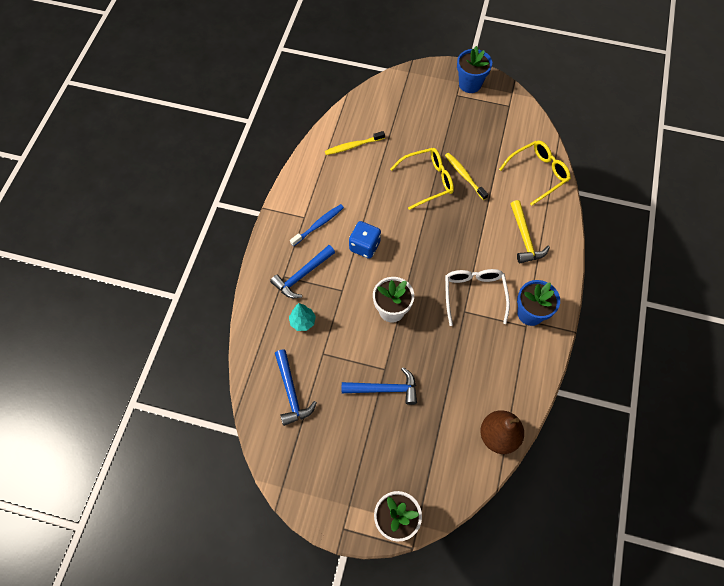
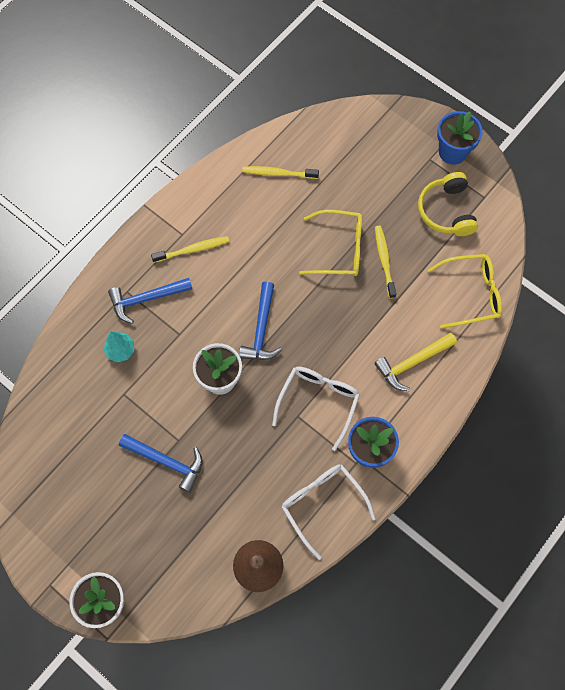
camera: 25 degrees right, 5 degrees up
blue hammer [275,350,317,426] -> blue hammer moved to [239,282,282,360]
blue toothbrush [290,204,344,246] -> yellow toothbrush [151,236,230,263]
blue dice [349,221,381,259] -> none
yellow hammer [511,200,550,263] -> yellow hammer turned 45 degrees clockwise [374,333,457,391]
none -> white glasses [281,464,376,560]
none -> yellow headphones [418,172,478,236]

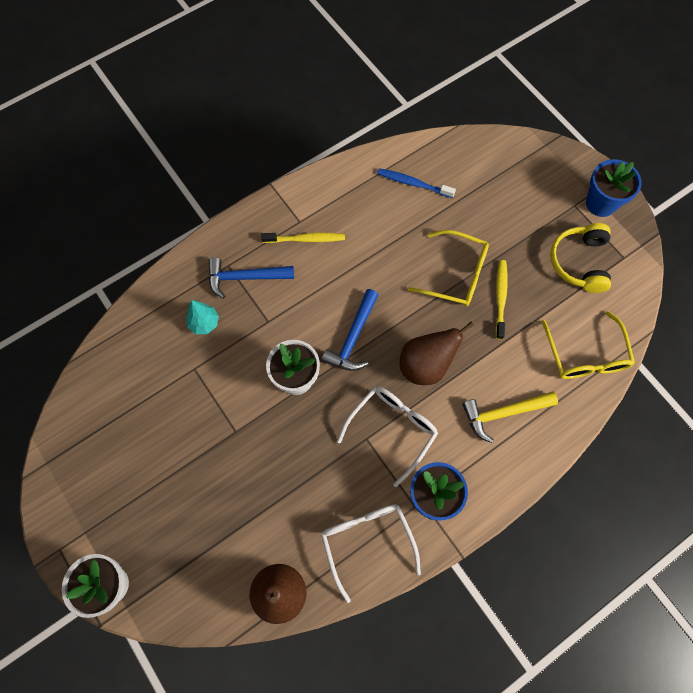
camera: 15 degrees right, 0 degrees up
blue hammer [119,434,203,493] -> none
yellow toothbrush [242,166,319,179] -> blue toothbrush [377,168,456,198]
yellow glasses [428,254,502,329] -> yellow glasses turned 75 degrees clockwise [542,311,635,379]
none -> brown pear [399,321,474,385]

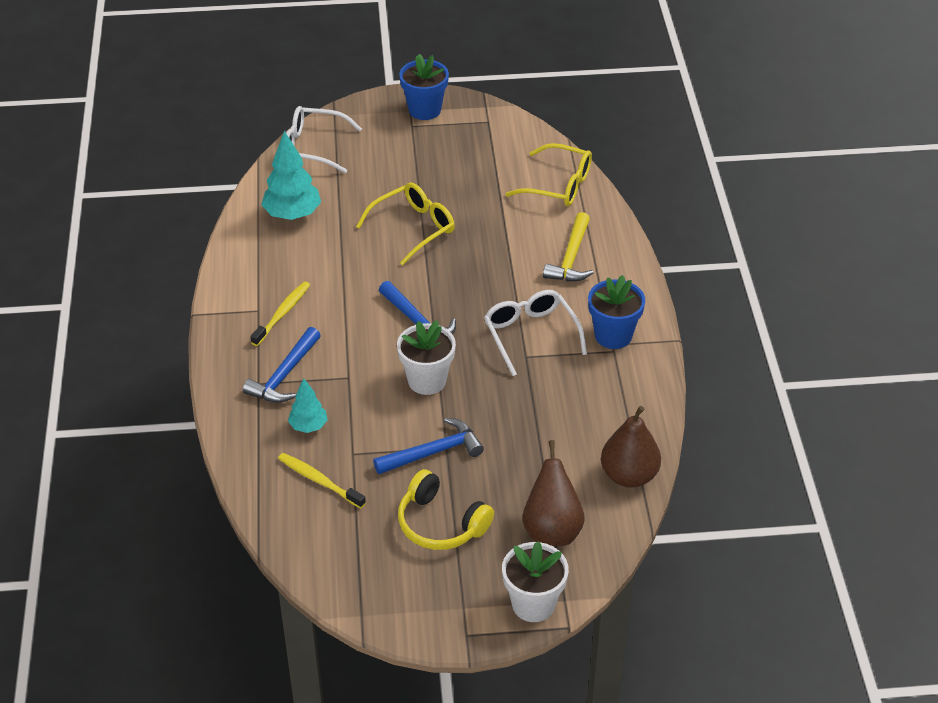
camera: 60 degrees left, 25 degrees down
white glasses [321,504,421,603] -> white glasses moved to [286,106,362,173]
blue toothbrush [377,168,456,198] -> turquoise tree [261,131,321,220]
brown pear [399,321,474,385] -> brown pear moved to [523,440,585,546]
yellow toothbrush [496,260,508,340] -> yellow toothbrush moved to [278,453,366,509]
yellow headphones [550,223,611,293] -> yellow headphones moved to [398,469,494,550]
none -> blue hammer [373,418,484,474]

